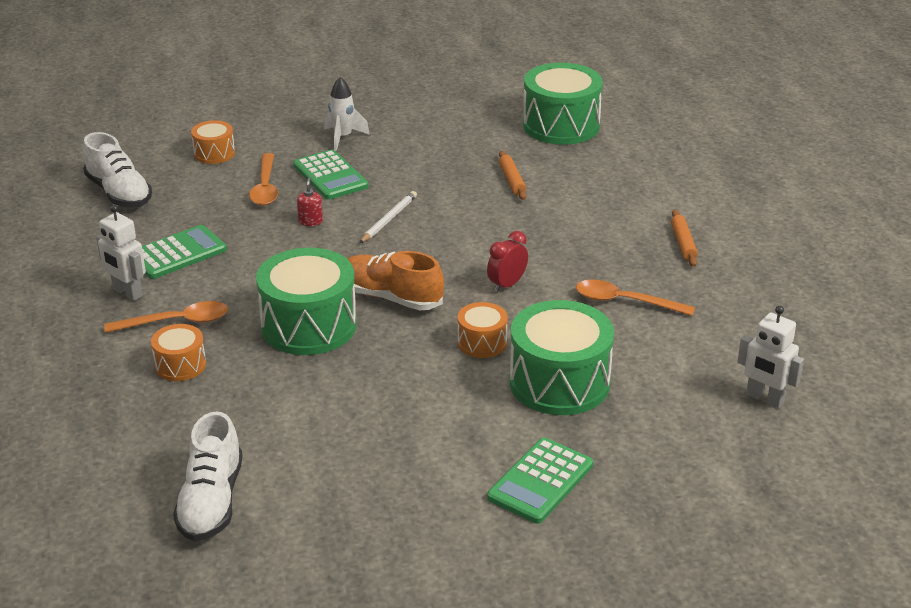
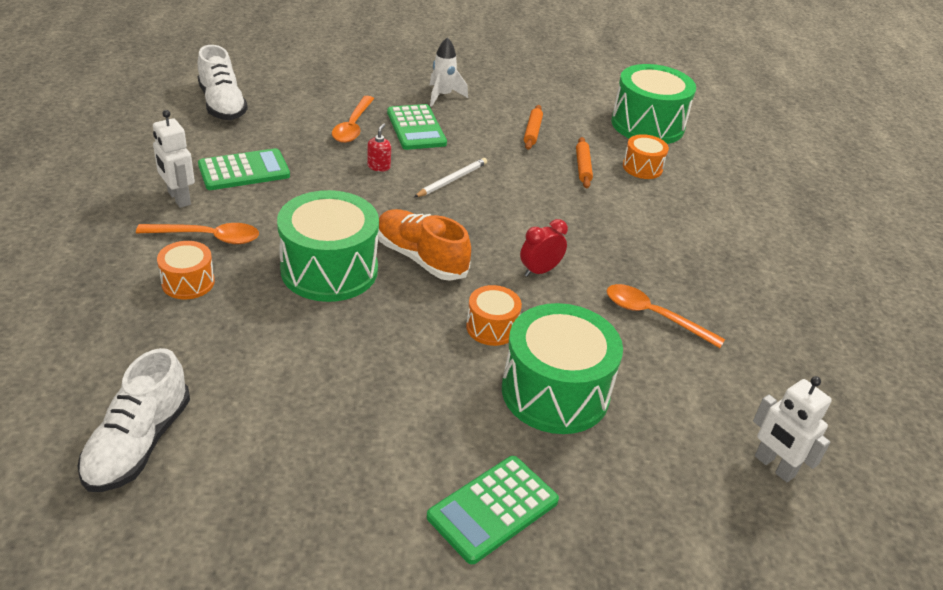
camera: 10 degrees right, 5 degrees up
orange drum [191,120,235,164] -> orange drum moved to [623,134,669,179]
orange rolling pin [671,210,698,267] -> orange rolling pin moved to [524,105,543,150]

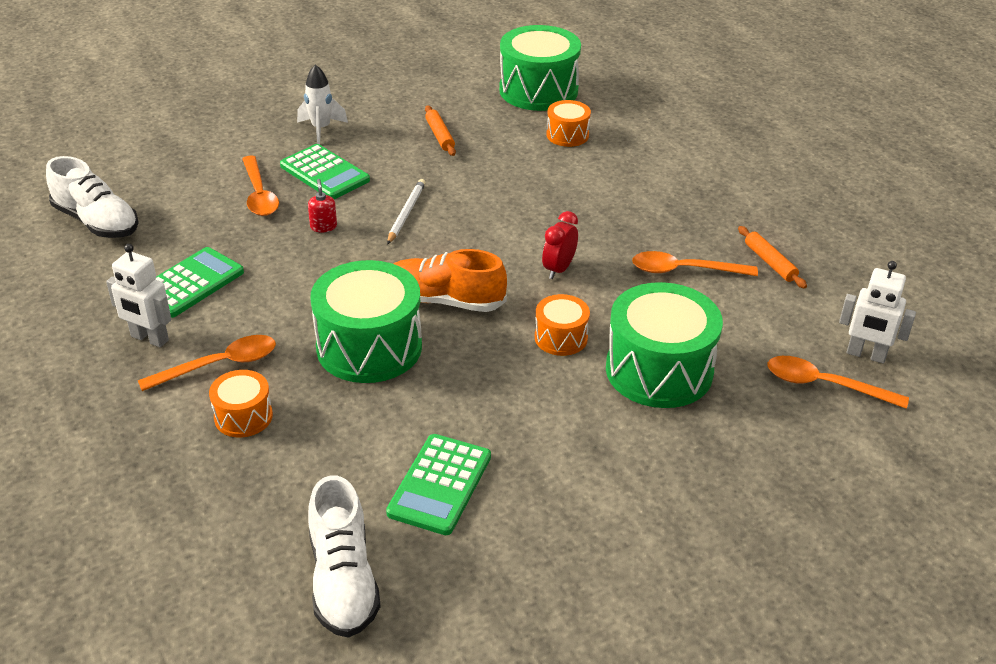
camera: 25 degrees left, 0 degrees up
green calculator [427,456,559,564] -> green calculator moved to [386,434,491,535]
orange rolling pin [576,137,593,188] -> orange rolling pin moved to [738,226,807,289]
none -> orange spoon [768,356,909,409]

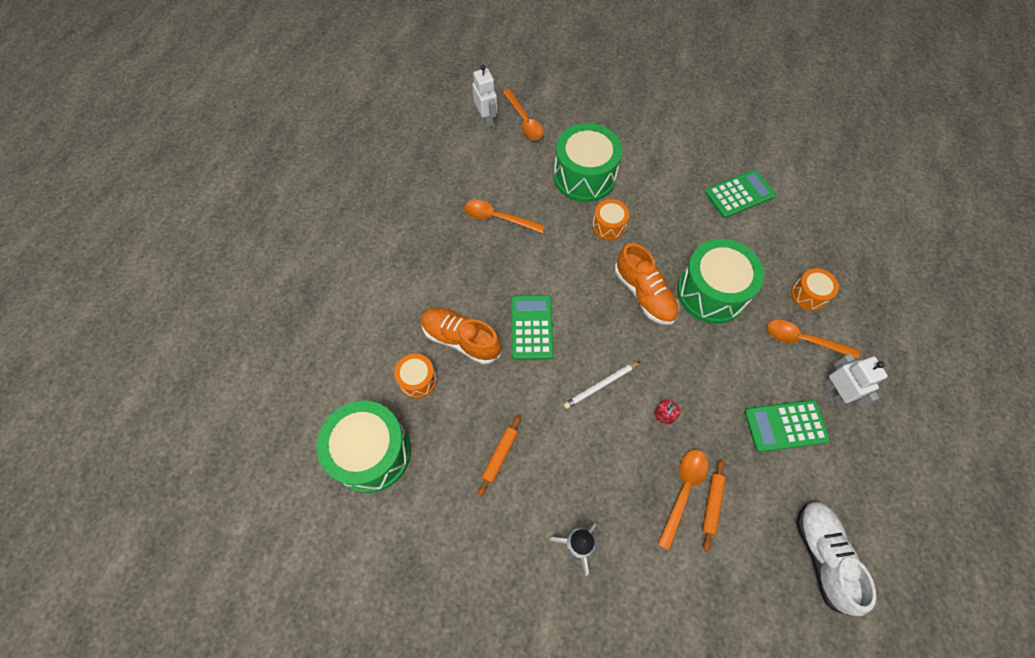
camera: 135 degrees left, 25 degrees up
green calculator [280,144,370,199] -> green calculator moved to [511,295,554,360]
white shoe [308,475,381,638] -> none
red clock [542,211,578,279] -> none
orange spoon [632,251,758,276] -> orange spoon turned 150 degrees clockwise [464,200,545,233]
orange rolling pin [738,226,807,289] -> orange rolling pin moved to [702,459,726,552]
none -> orange shoe [421,308,501,364]

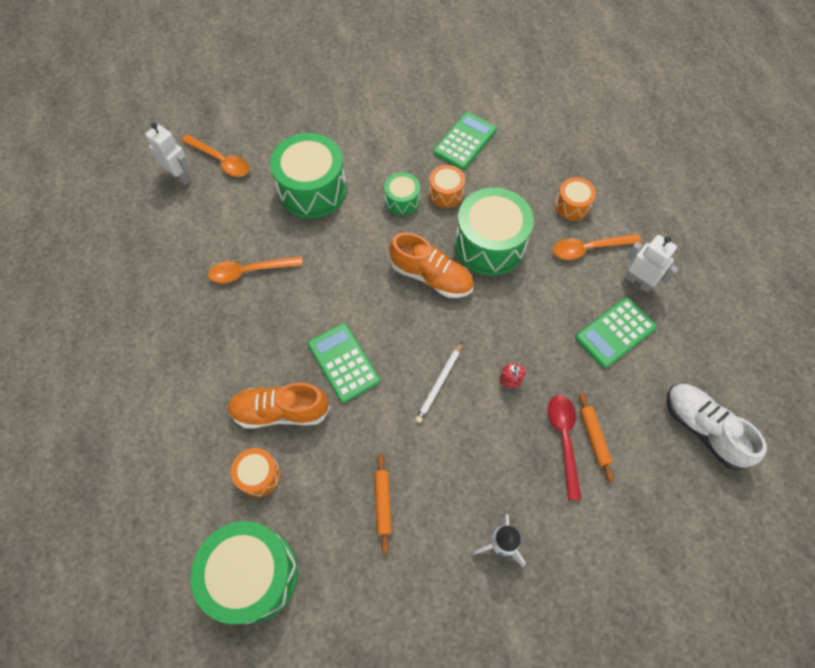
camera: 30 degrees left, 0 degrees up
orange drum [592,199,629,240] -> orange drum moved to [429,165,465,208]
orange spoon [657,450,708,551] -> red spoon [548,395,582,500]
none -> green drum [384,172,420,216]

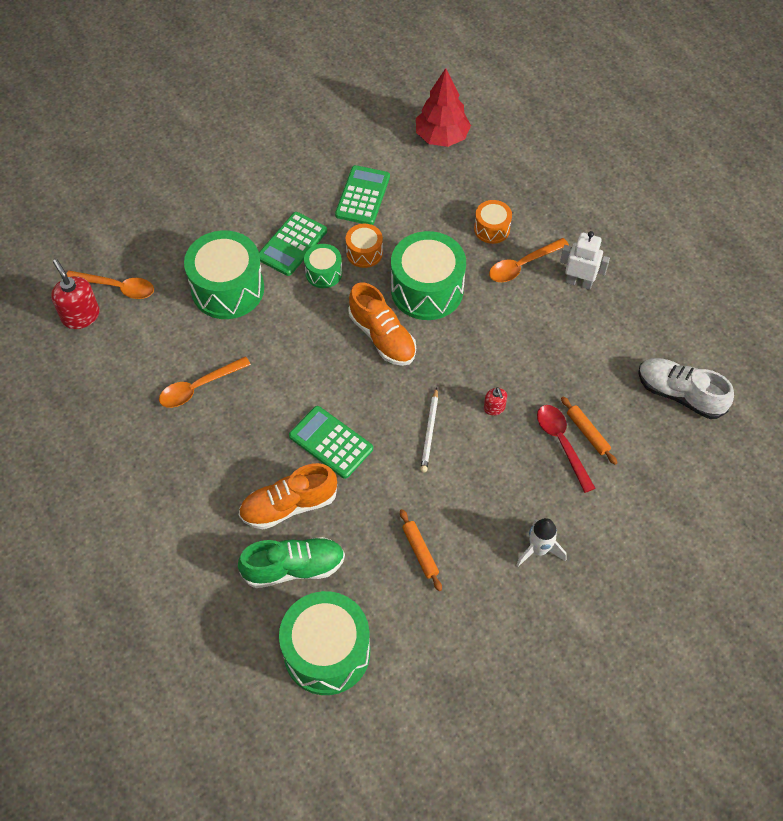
camera: 20 degrees left, 5 degrees down
white robot [145,123,191,185] -> red soap dispenser [51,259,100,329]
orange drum [231,448,281,497] -> green shoe [238,537,345,588]
orange shoe [389,232,474,298] -> orange shoe turned 45 degrees clockwise [348,283,416,366]
green calculator [575,297,657,368] -> green calculator moved to [259,212,327,276]
none -> red tree [416,68,471,147]

